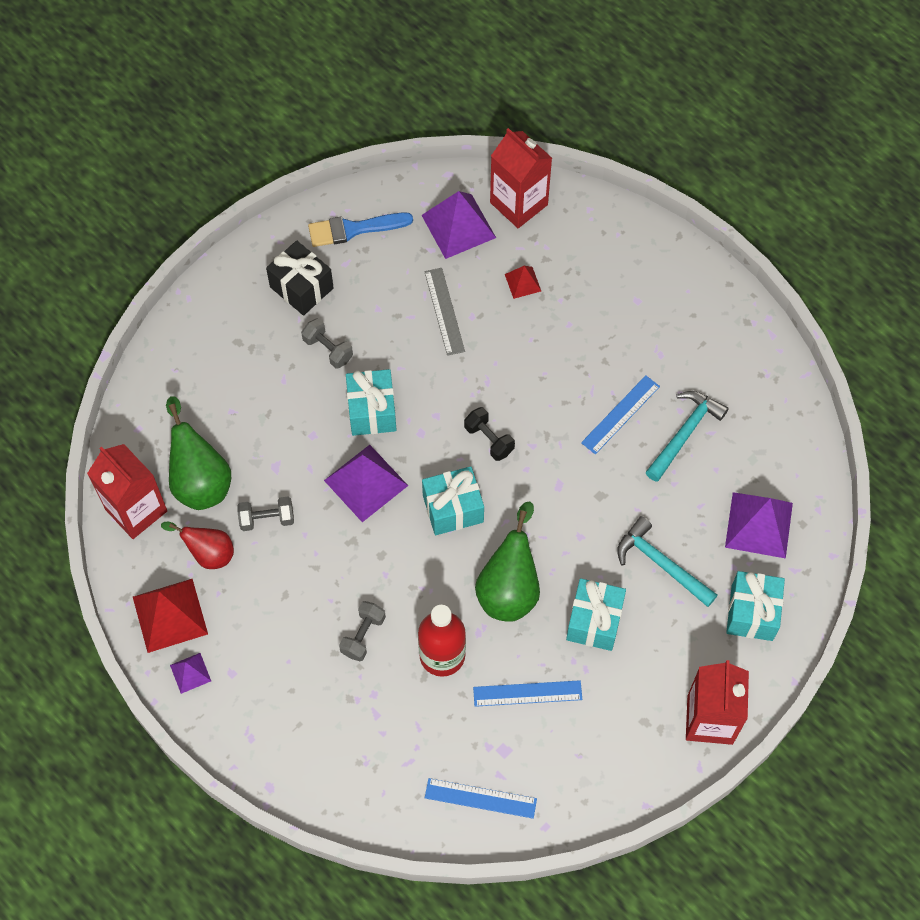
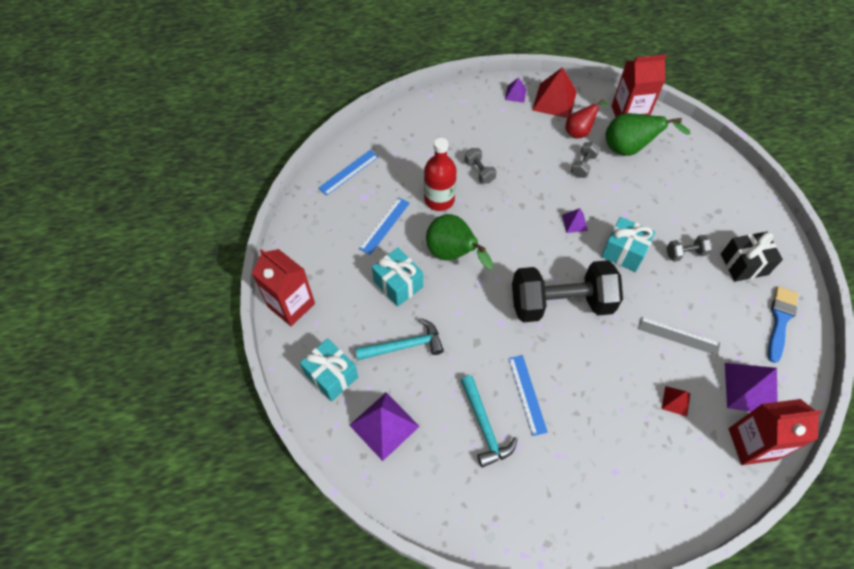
camera: 125 degrees right, 5 degrees down
purple pyramid [324,445,408,522] -> purple pyramid [562,208,588,233], size x0.51
turquoise gift [422,466,484,535] -> none
black dumbbell [464,407,515,461] -> black dumbbell [512,260,623,323], size x2.43

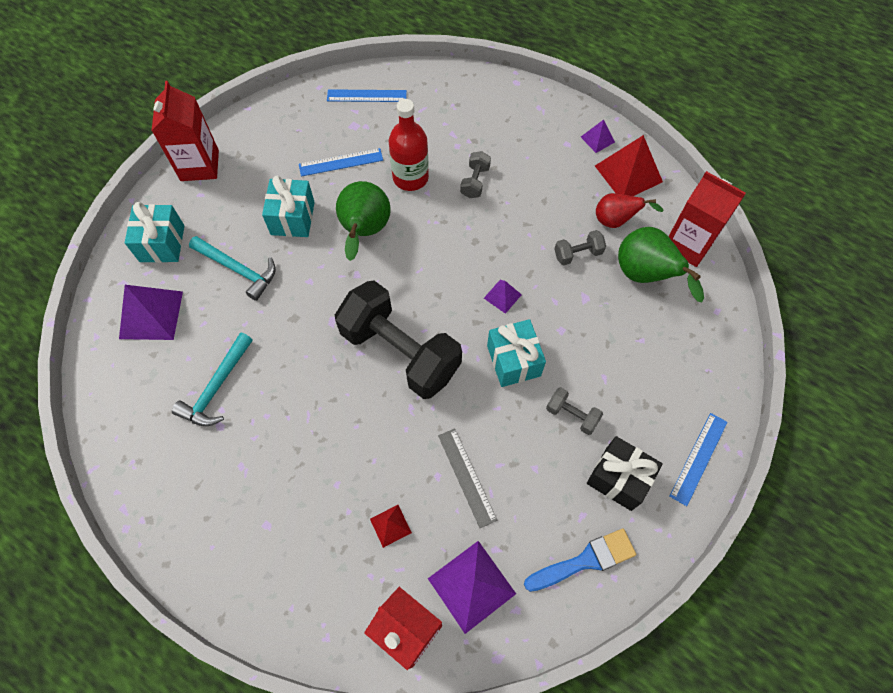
camera: 45 degrees right, 5 degrees up
blue ruler [508,355,548,436] -> blue ruler moved to [669,413,728,506]

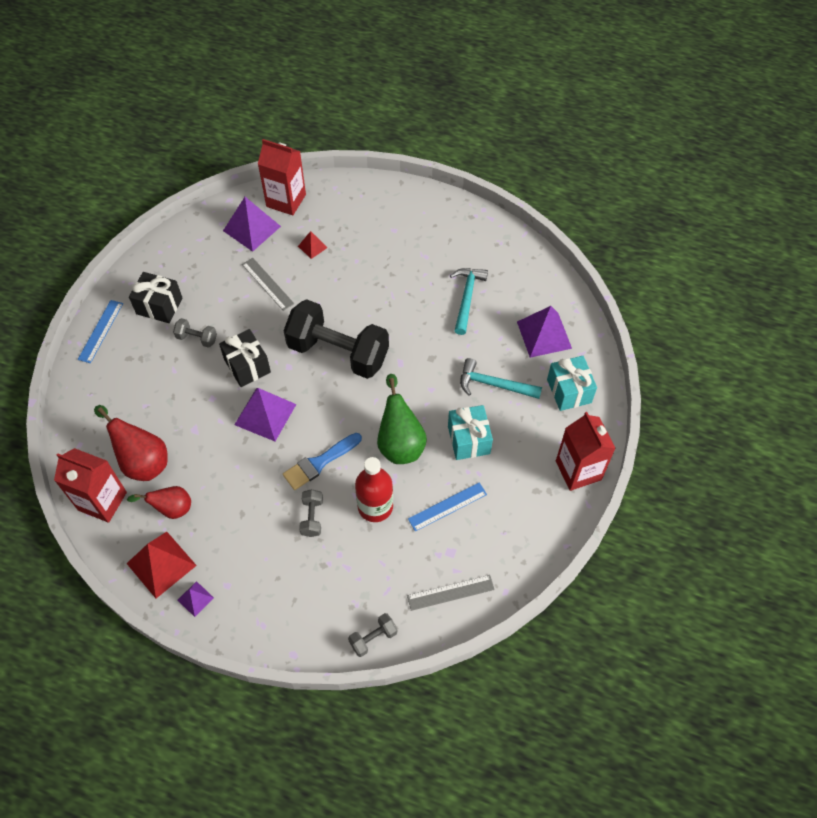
camera: 165 degrees right, 5 degrees down
blue ruler [327,89,407,102] -> grey ruler [407,575,495,611]
purple pyramid [484,280,522,314] -> purple pyramid [234,388,296,441], size x1.94
turquoise gift [487,319,546,387] -> black gift [219,329,271,387]
blue brush [524,528,636,592] -> blue brush moved to [283,433,362,490]
grey dumbbell [554,230,606,265] -> grey dumbbell moved to [348,613,397,657]
green pear [618,227,704,302] -> red pear [94,405,168,481]

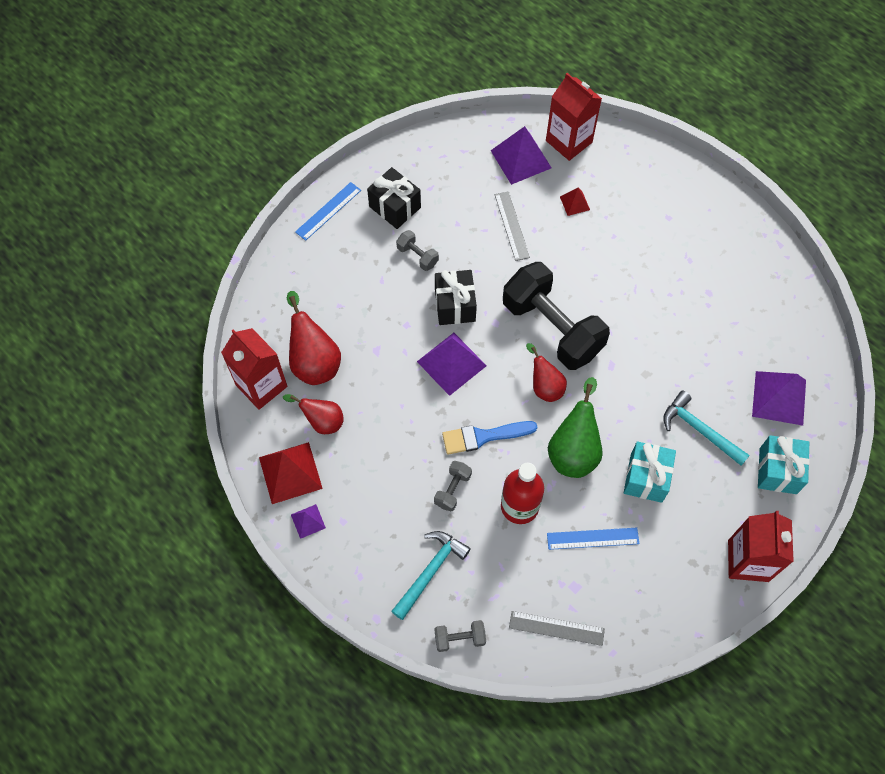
camera: 25 degrees right, 5 degrees up
turquoise hammer [450,268,488,335] -> turquoise hammer moved to [391,531,471,620]
none -> red pear [526,343,567,402]

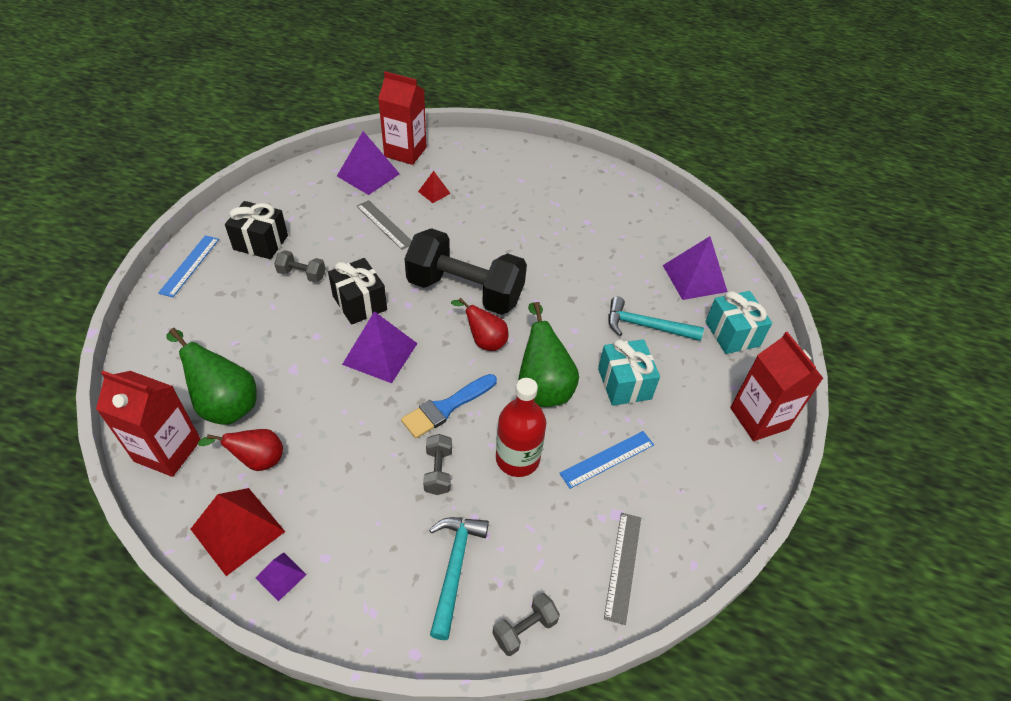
camera: 30 degrees left, 15 degrees down
red pear [287,291,341,385] -> green pear [166,328,257,425]
grey ruler [509,611,605,646] -> grey ruler turned 60 degrees counterclockwise [604,513,641,625]

